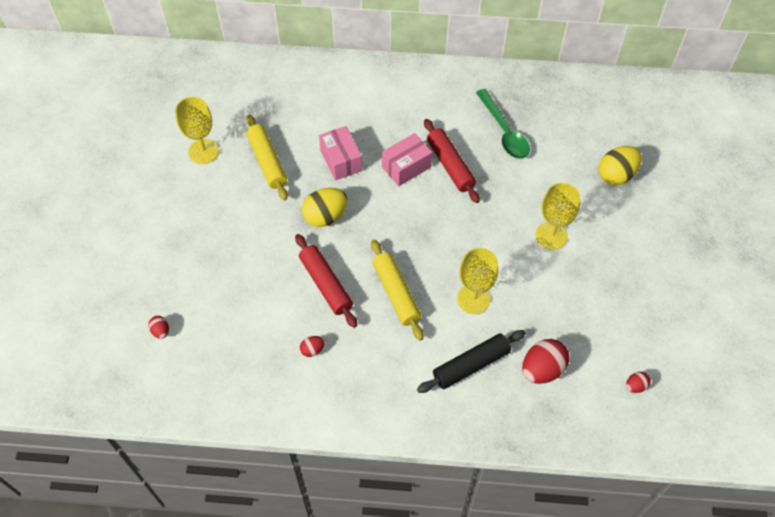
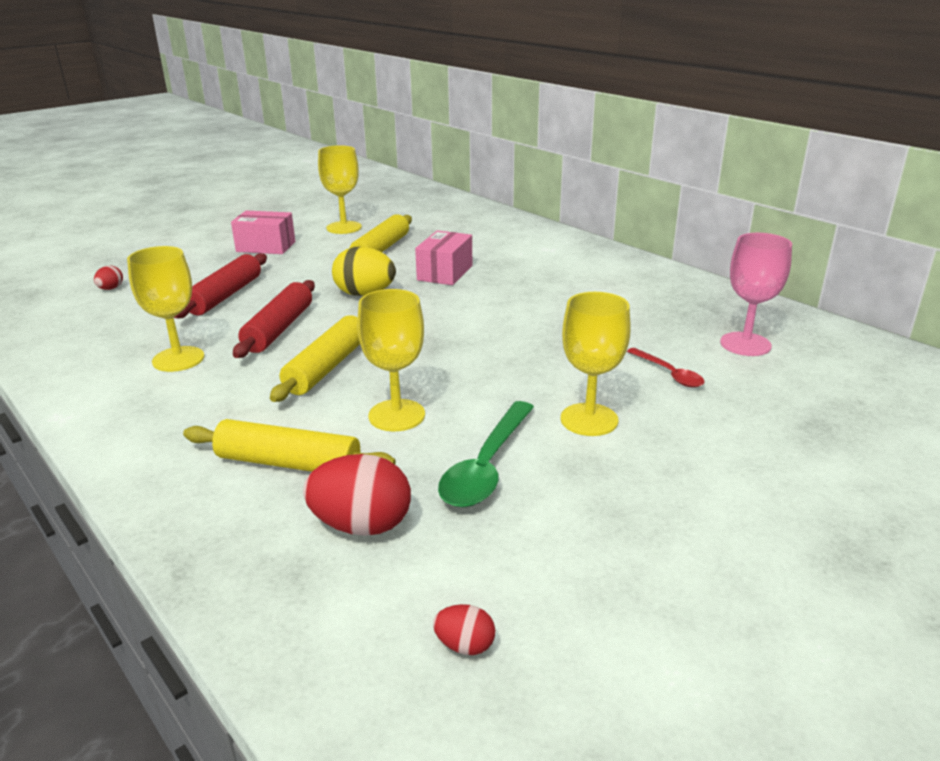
camera: 45 degrees right, 30 degrees down
red egg [300,336,325,357] -> yellow goblet [127,246,205,372]
pink box [382,133,432,186] -> pink box moved to [231,211,295,254]
black rolling pin [417,330,526,393] -> yellow rolling pin [183,419,396,472]
red rolling pin [424,119,480,203] -> red rolling pin moved to [174,253,267,318]
green spoon [476,89,530,159] -> green spoon moved to [438,401,534,508]
yellow egg [599,146,642,185] -> none
none -> red spoon [627,348,705,387]
none -> pink goblet [720,233,792,356]

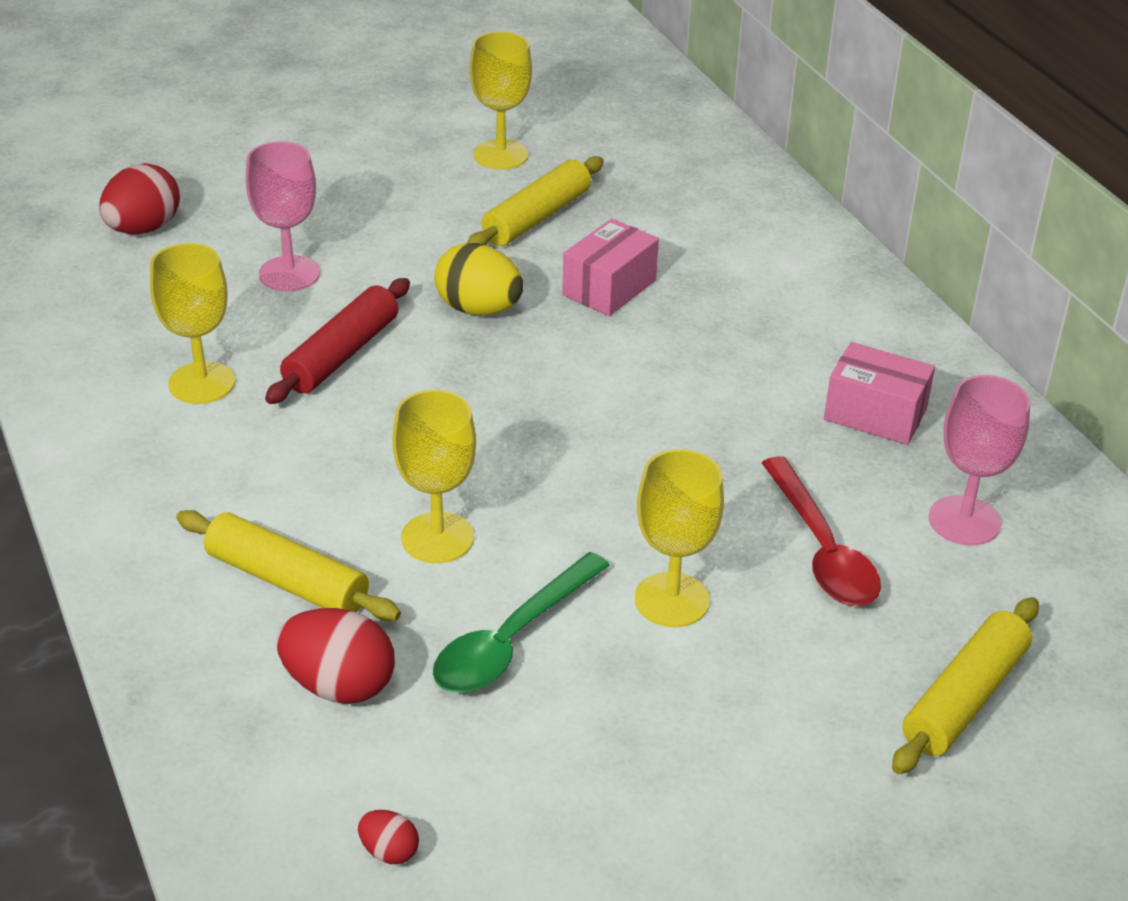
camera: 15 degrees right, 10 degrees up
red egg [94,266,123,290] -> red egg [99,163,180,234], size x2.02
red rolling pin [174,253,267,318] -> pink goblet [246,141,320,292]
pink box [231,211,295,254] -> pink box moved to [824,342,935,445]
yellow rolling pin [270,315,360,402] -> yellow rolling pin moved to [892,597,1039,774]
red spoon [627,348,705,387] -> red spoon [762,456,881,606], size x1.71

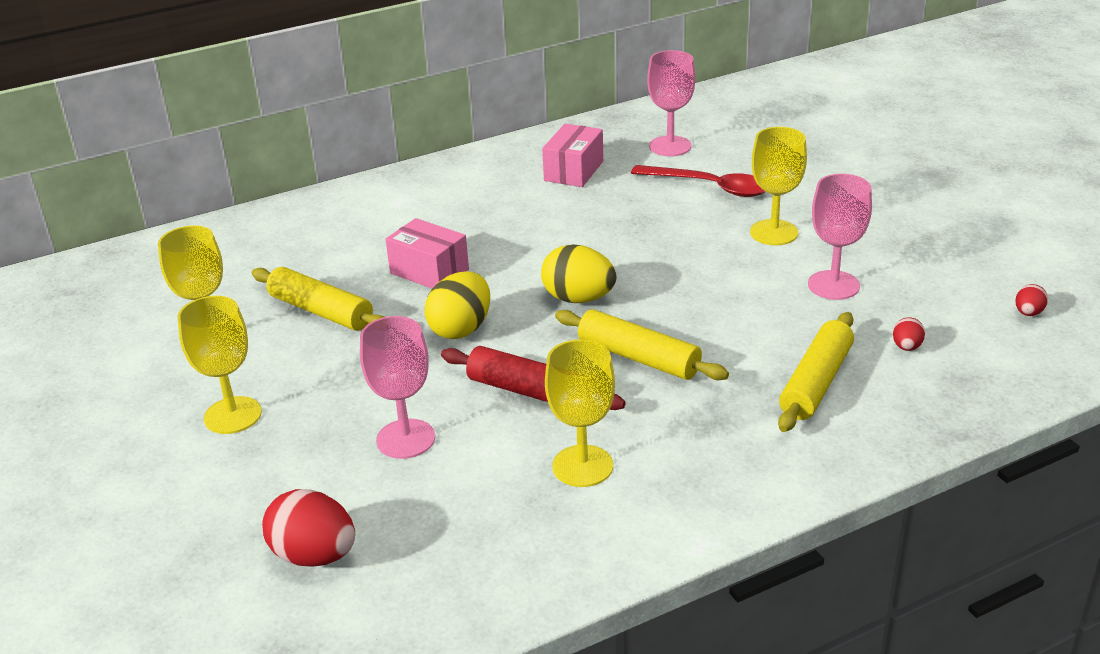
camera: 90 degrees left, 5 degrees down
red egg [276,608,395,704] -> red egg [893,317,925,351], size x0.50
yellow goblet [392,390,476,563] -> yellow goblet moved to [178,296,262,434]
green spoon [433,552,610,693] -> pink goblet [808,174,872,300]
red spoon [762,456,881,606] -> red spoon turned 45 degrees clockwise [631,165,766,197]
yellow rolling pin [892,597,1039,774] -> yellow rolling pin moved to [555,309,729,380]
none -> yellow egg [541,244,616,303]

